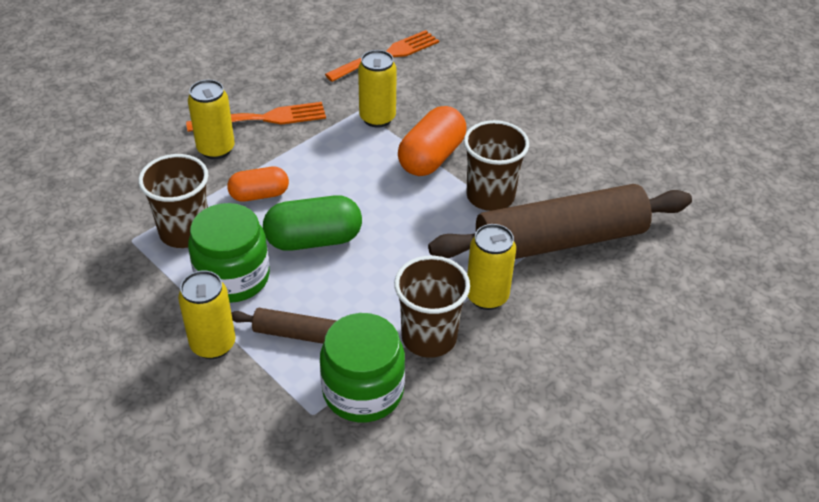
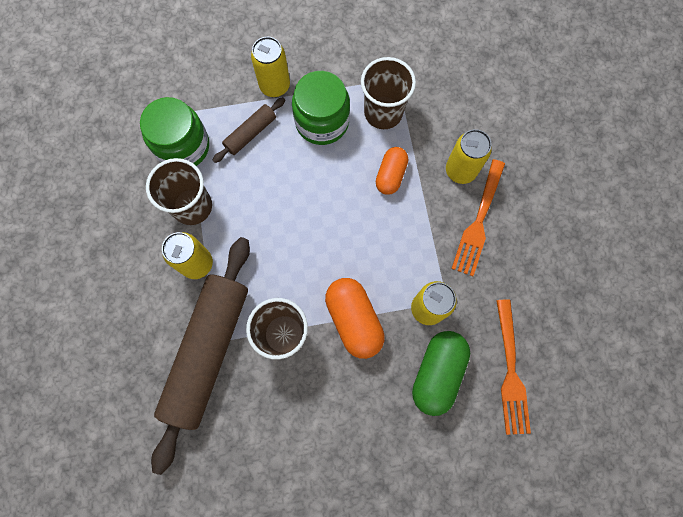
camera: 125 degrees right, 30 degrees up
green capsule [263,195,362,251] -> green capsule moved to [412,331,470,416]

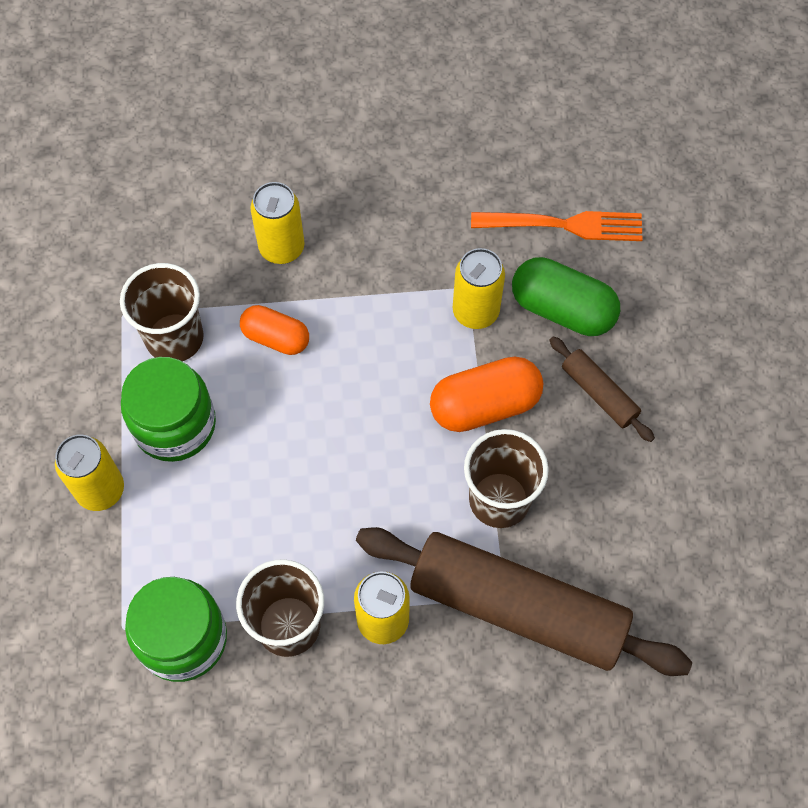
camera: 85 degrees left, 10 degrees down
brown rolling pin [213,97,285,163] -> brown rolling pin moved to [549,336,655,442]
orange fork [451,159,505,276] -> none

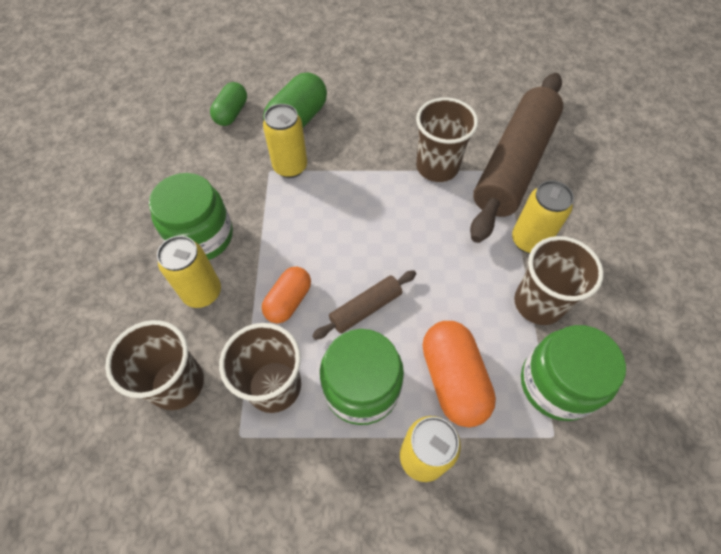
camera: 85 degrees left, 5 degrees down
orange capsule [430,357,543,432] -> orange capsule moved to [422,321,496,427]
orange fork [471,211,643,241] -> green capsule [210,82,247,126]
brown rolling pin [549,336,655,442] -> brown rolling pin moved to [312,270,416,340]
none -> brown cup [105,320,204,410]
none -> green jar [149,173,233,260]

